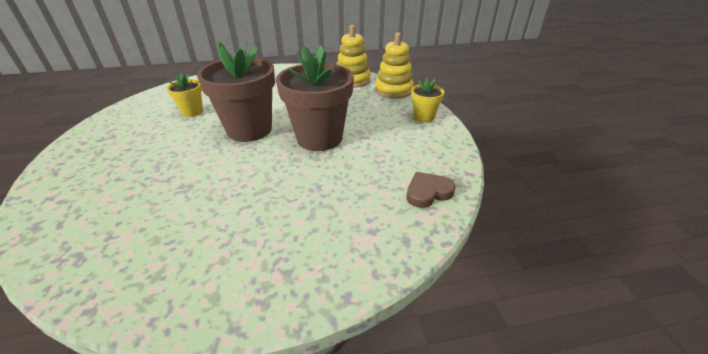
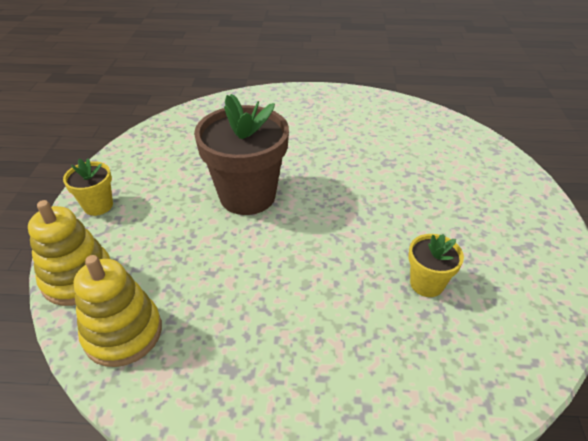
camera: 165 degrees left, 5 degrees up
brown flower pot [197,42,275,142] -> none
brown heart [407,172,456,208] -> none

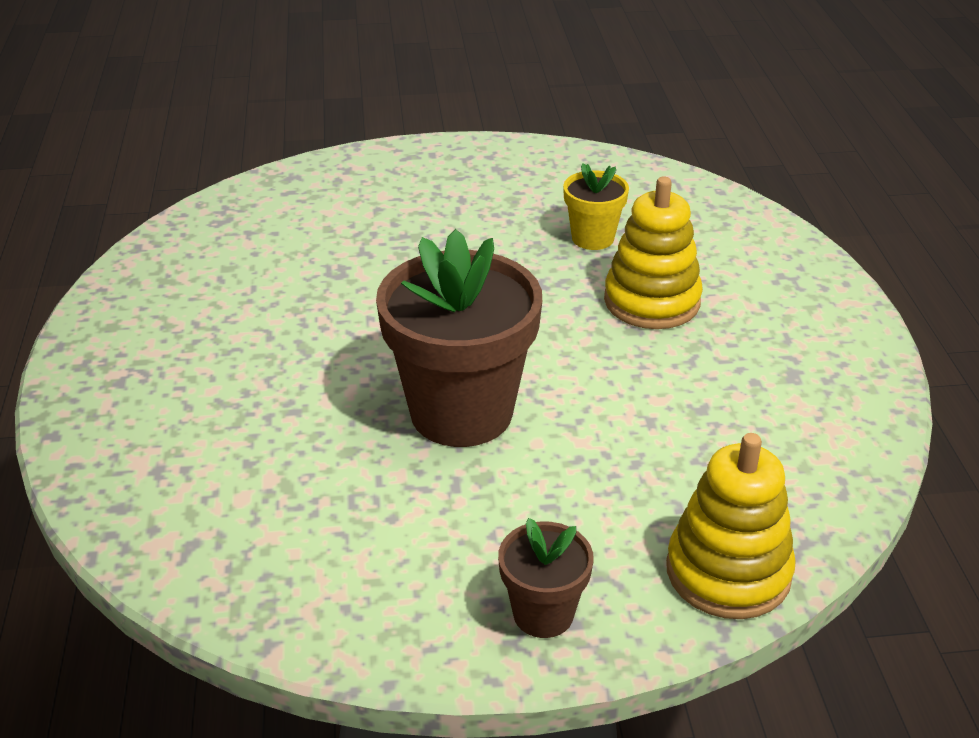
camera: 100 degrees left, 5 degrees down
yellow flower pot [63,159,113,216] -> brown flower pot [498,518,594,638]
yellow stacking toy [74,255,162,367] -> yellow stacking toy moved to [604,177,703,329]

